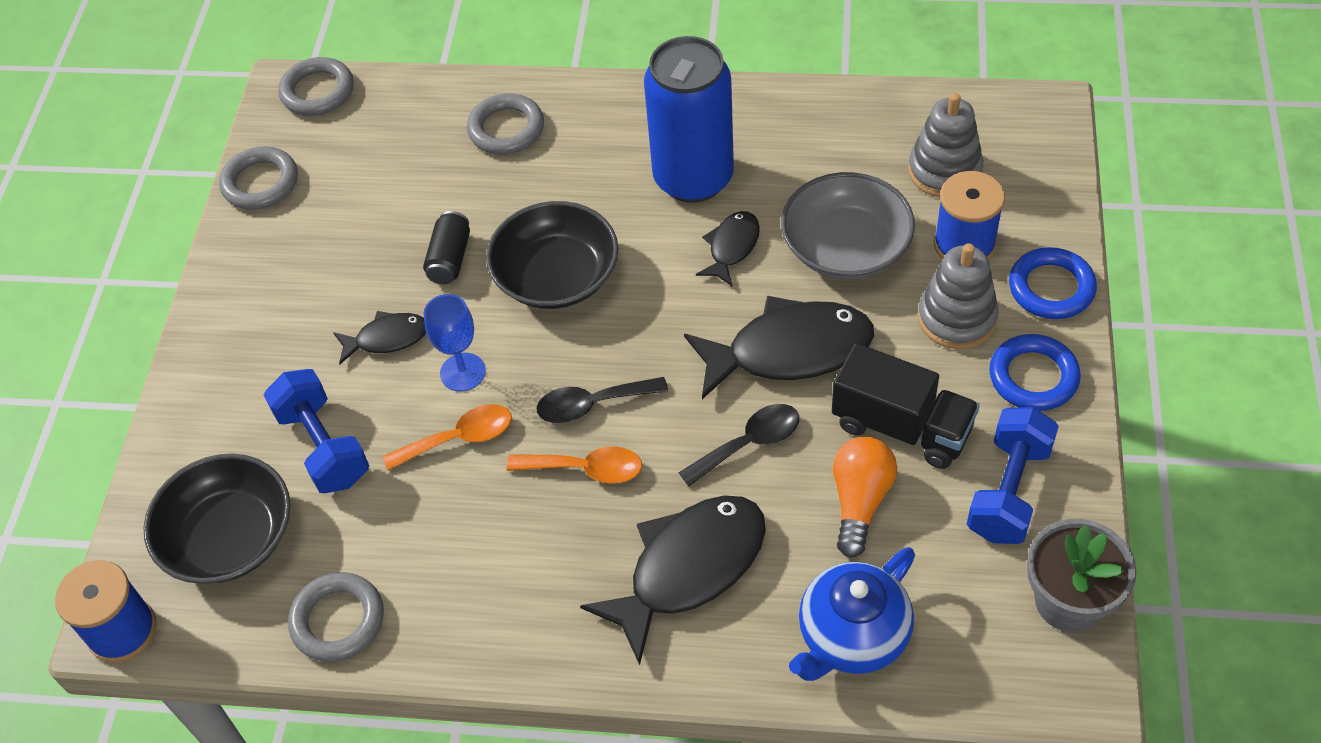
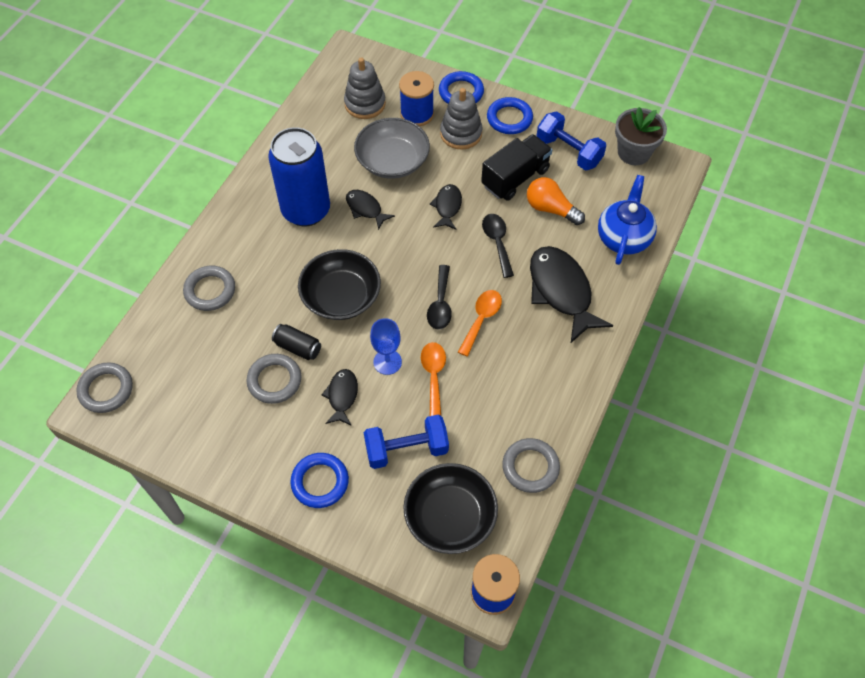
camera: 75 degrees left, 5 degrees up
grey ring [219,146,298,210] -> grey ring moved to [246,354,301,404]
black fish [684,296,874,399] -> black fish [430,184,462,230], size x0.52
blue teapot [789,547,915,681] -> blue teapot turned 135 degrees counterclockwise [598,175,657,265]
none -> blue ring [290,453,349,508]

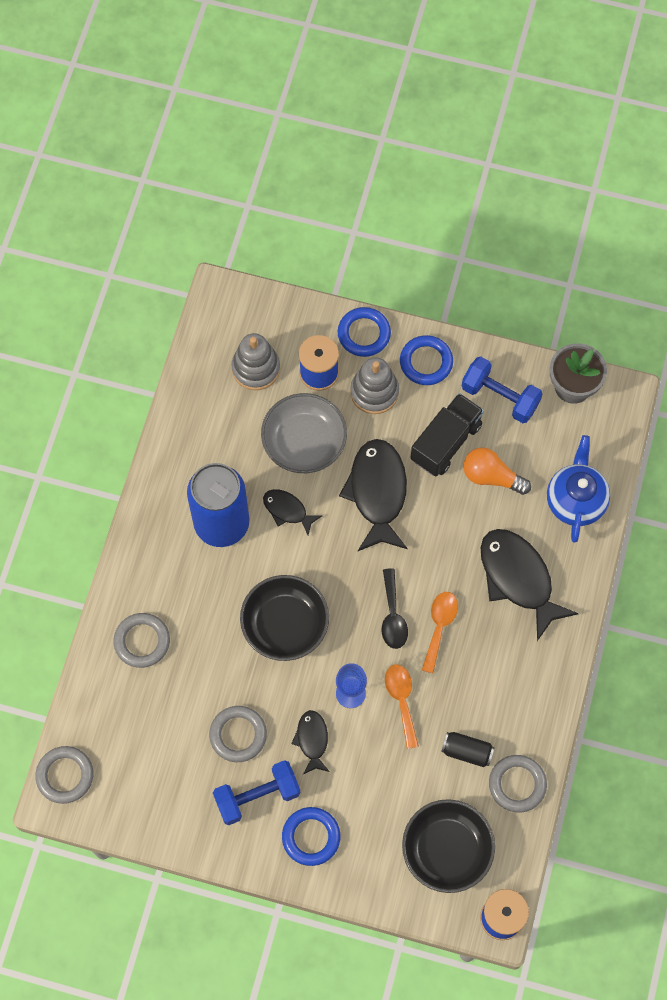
camera: 10 degrees left, 10 degrees up
black can [272,324,321,360] -> black can moved to [441,732,495,767]
blue dumbbell [364,415,449,469] -> blue dumbbell moved to [213,760,300,825]
black fish [430,184,462,230] -> black fish [339,439,408,551], size x1.92
black spoon [482,214,514,278] -> none

